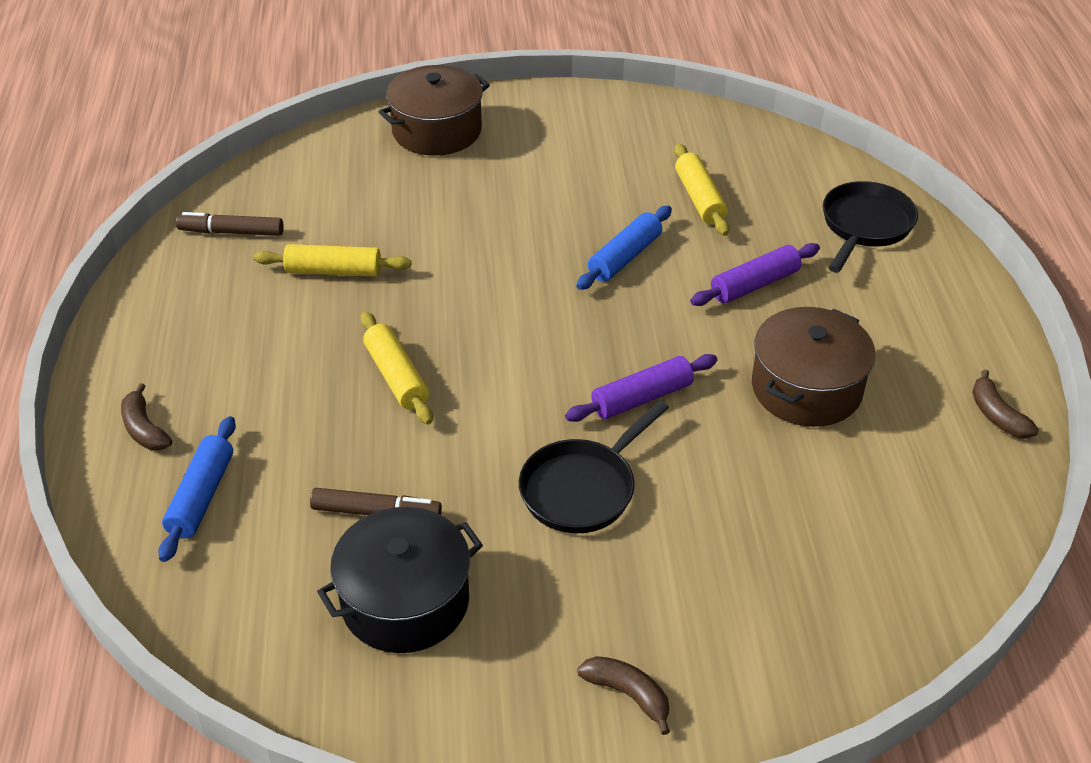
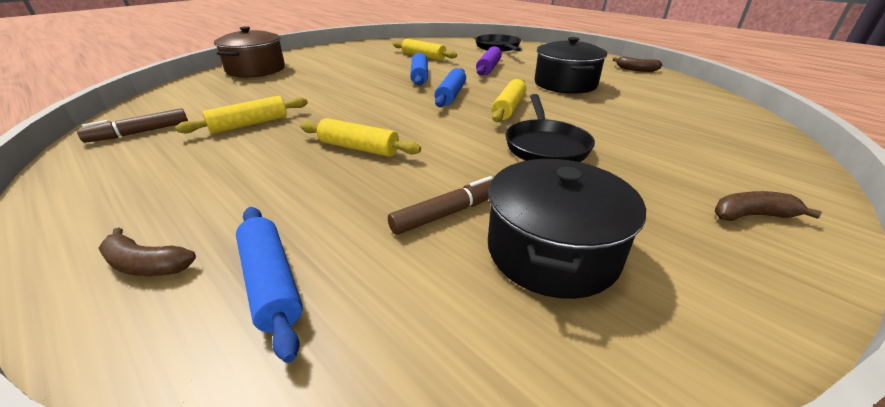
camera: 40 degrees left, 10 degrees down
purple rolling pin [565,354,718,422] -> yellow rolling pin [492,79,526,122]
brown pot [752,307,875,427] -> black pot [534,37,607,94]
none -> blue rolling pin [435,68,466,107]

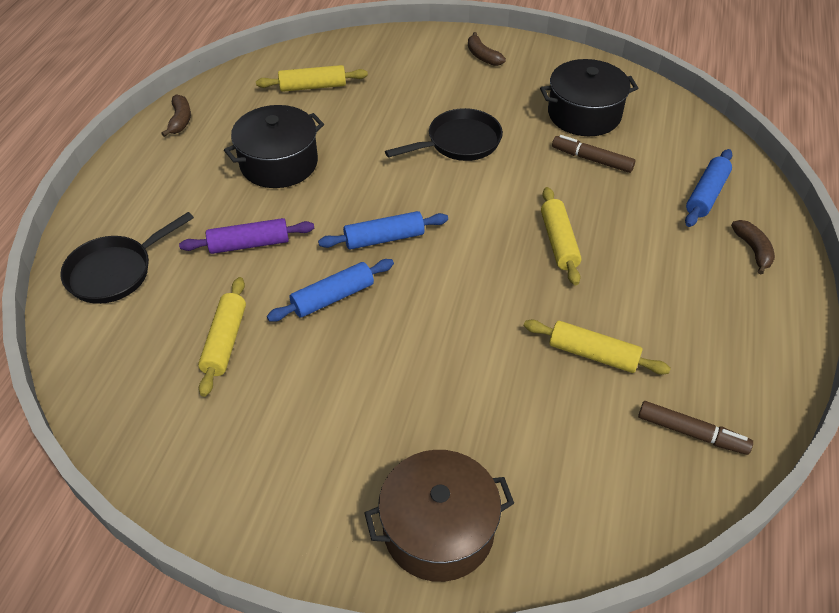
camera: 120 degrees left, 15 degrees up
yellow rolling pin [492,79,526,122] -> yellow rolling pin moved to [256,65,368,92]

